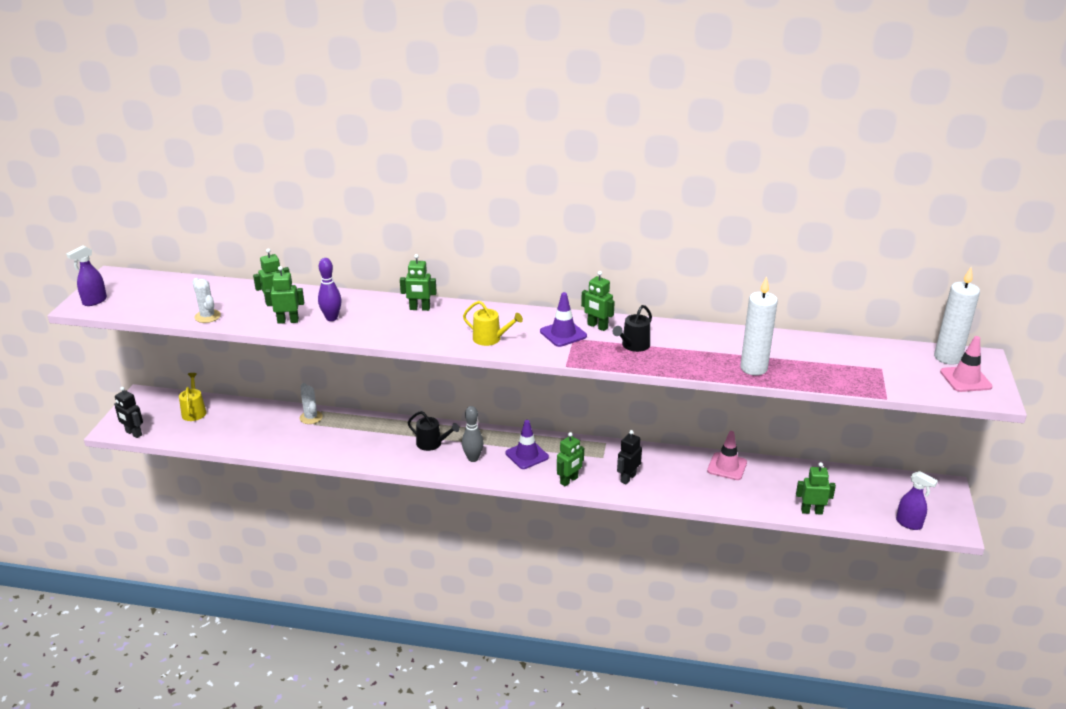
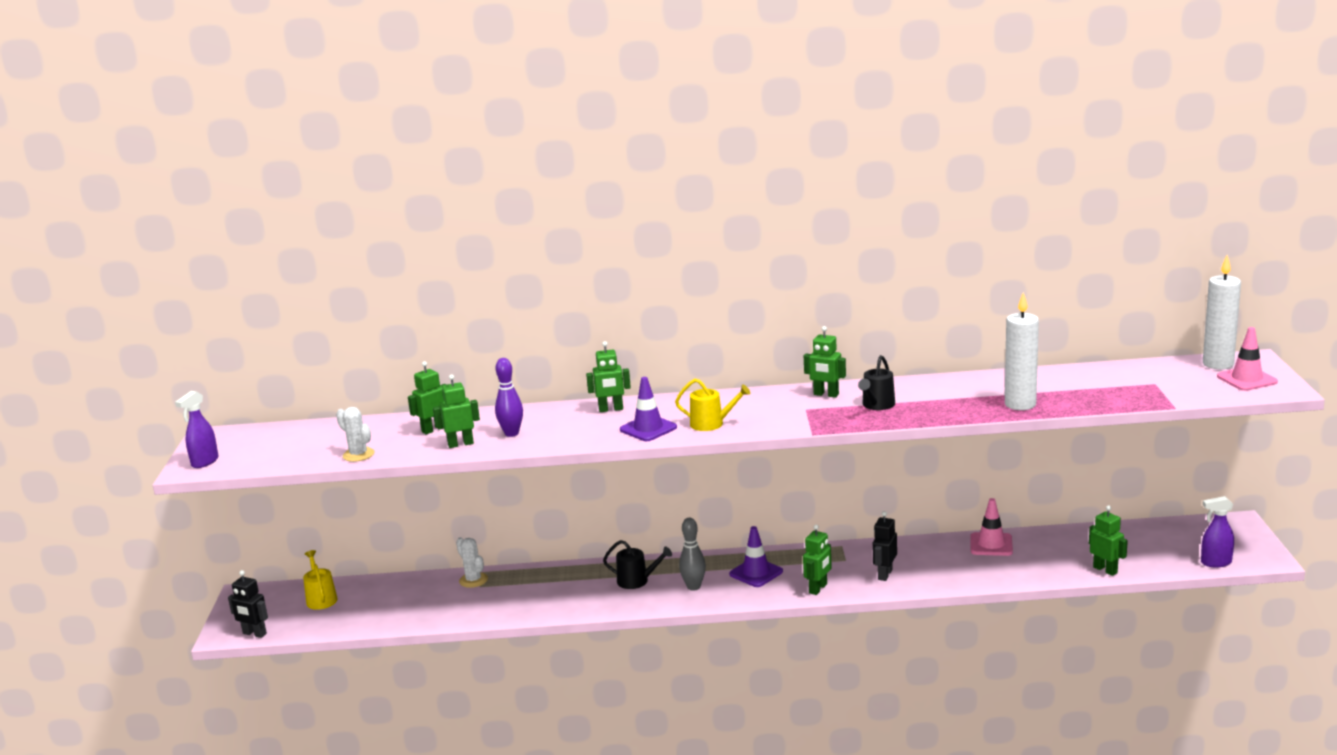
camera: 10 degrees left, 10 degrees down
purple traffic cone [540,292,587,347] -> purple traffic cone moved to [620,377,677,441]
green robot [796,462,836,515] -> green robot turned 60 degrees clockwise [1089,505,1128,576]
purple spray bottle [896,471,938,530] -> purple spray bottle turned 150 degrees clockwise [1201,496,1234,567]

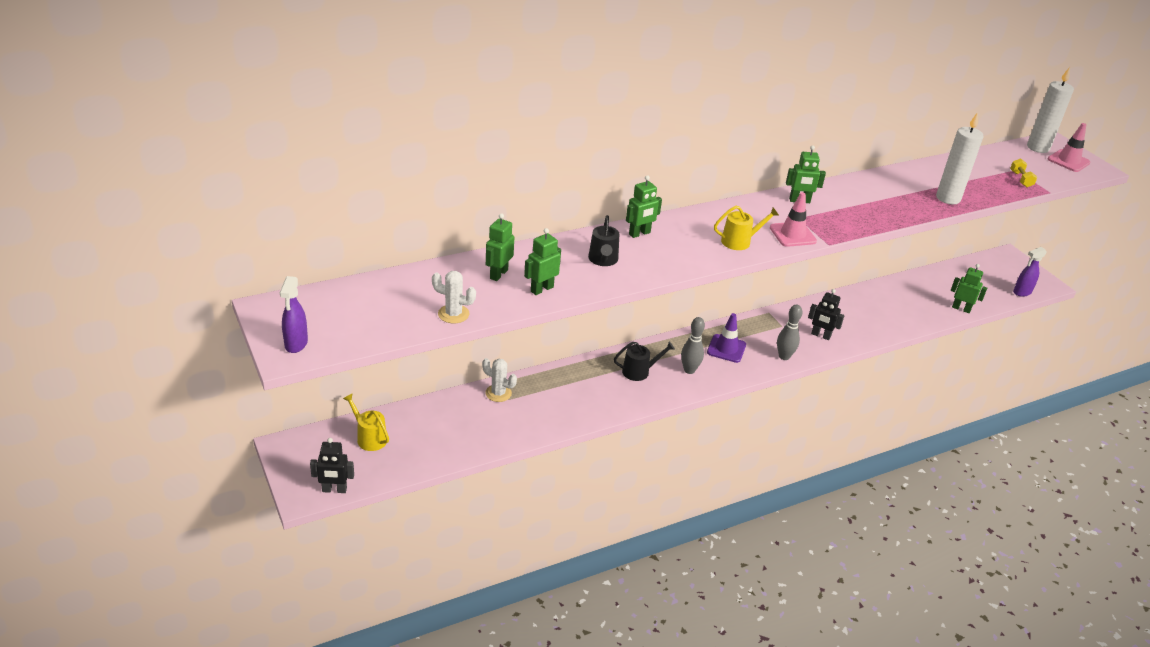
camera: 30 degrees left, 15 degrees up
purple bowling pin [495,358,523,437] -> none
purple traffic cone [620,377,677,441] -> none
green robot [803,525,832,595] -> grey bowling pin [777,304,802,360]
black watering can [858,355,895,410] -> black watering can moved to [588,215,619,266]
black robot [872,511,897,581] -> black robot turned 60 degrees counterclockwise [808,289,844,340]
pink traffic cone [970,498,1013,556] -> pink traffic cone moved to [770,192,817,247]
none -> yellow dumbbell [1010,158,1038,187]

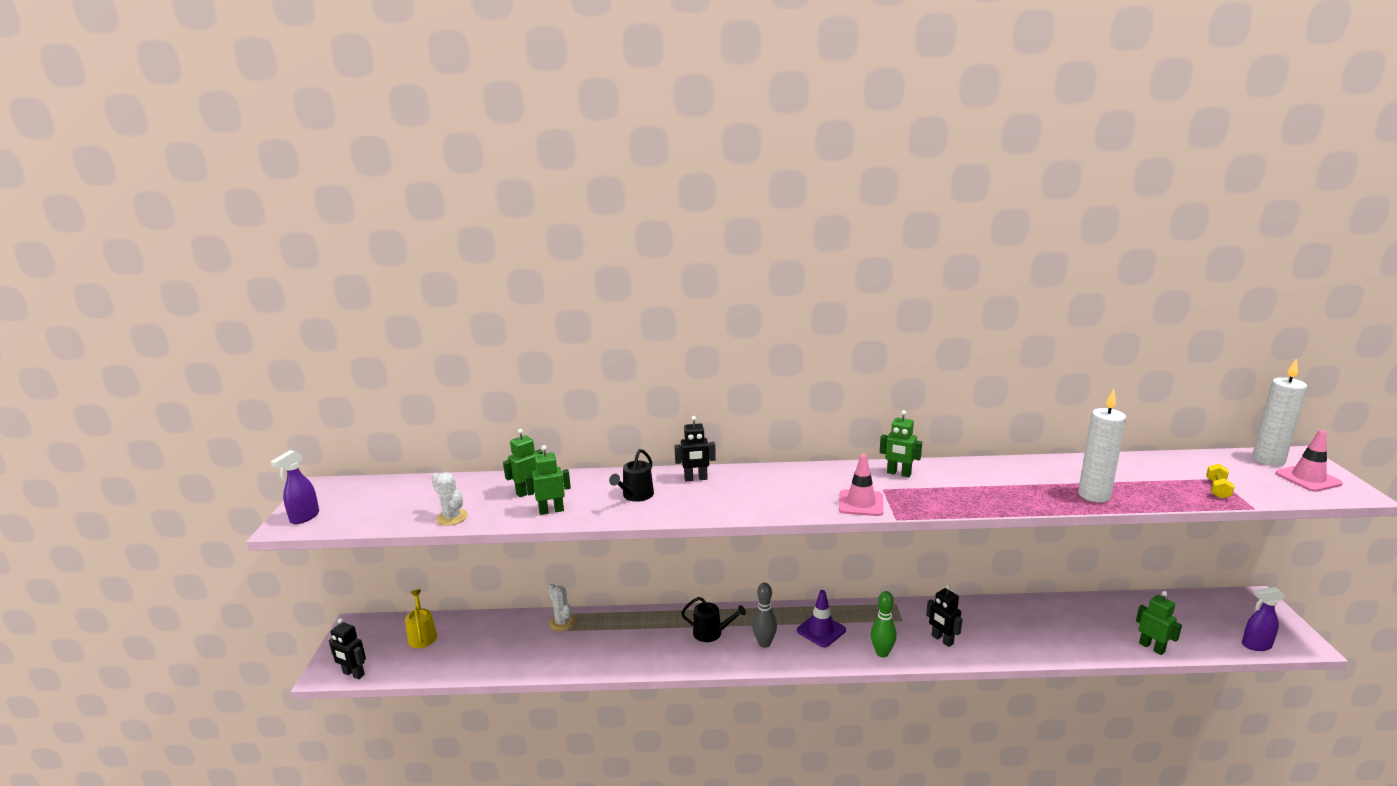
camera: 30 degrees right, 15 degrees down
green robot [626,175,662,238] -> black robot [674,416,716,481]
yellow watering can [714,206,779,250] -> none
grey bowling pin [777,304,802,360] -> green bowling pin [871,591,896,658]

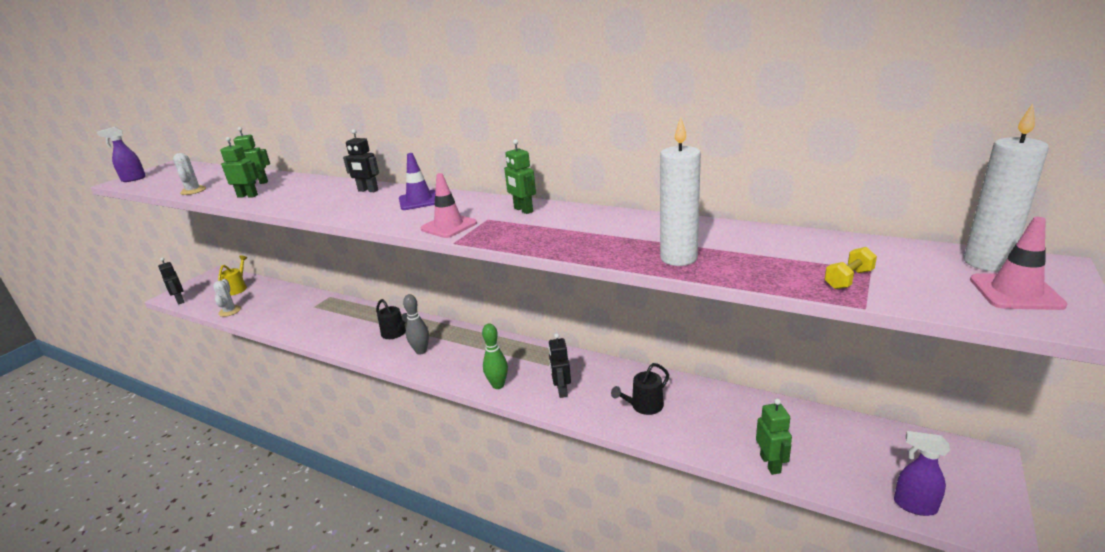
camera: 30 degrees right, 5 degrees up
white cactus [548,584,576,631] -> white cactus moved to [213,279,241,317]
black watering can [609,449,654,502] -> black watering can moved to [611,363,669,415]
purple traffic cone [797,590,846,648] -> purple traffic cone moved to [399,153,436,210]

